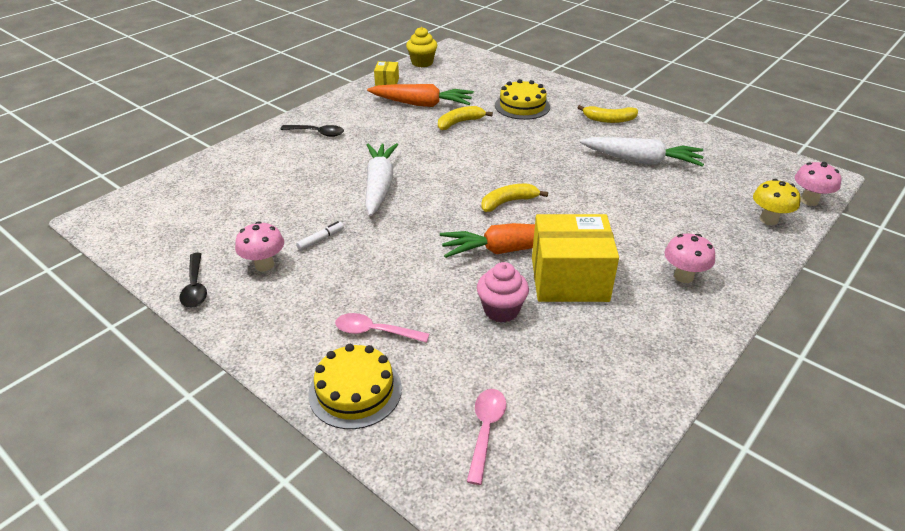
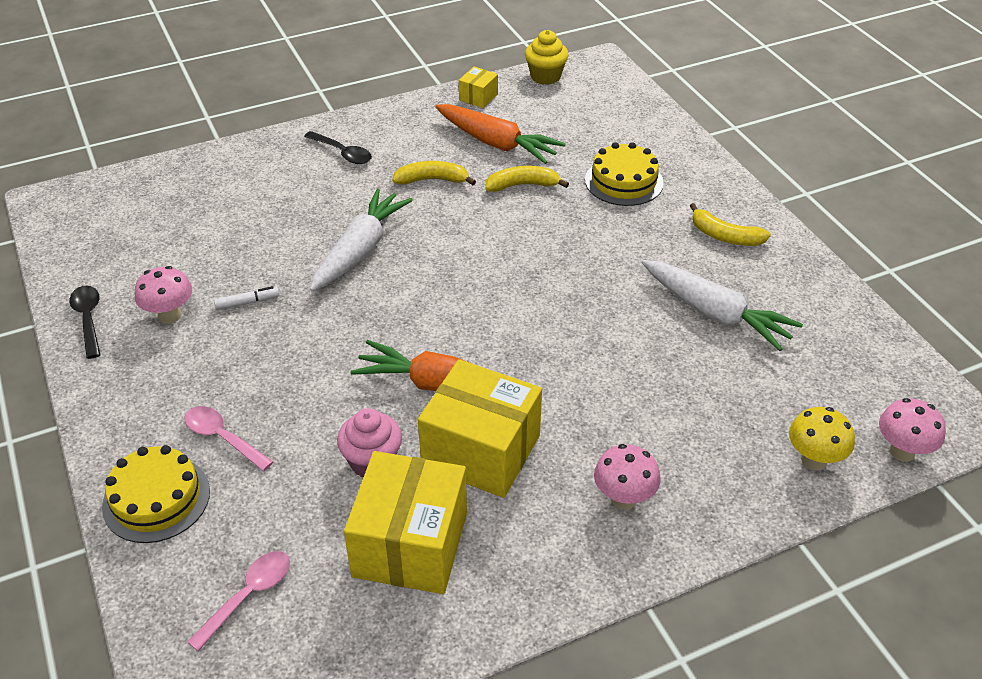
camera: 25 degrees right, 5 degrees up
black spoon [179,253,207,308] -> black spoon turned 150 degrees clockwise [69,286,100,359]
yellow banana [481,184,548,212] -> yellow banana moved to [392,161,476,185]
none -> yellow box [344,451,467,594]

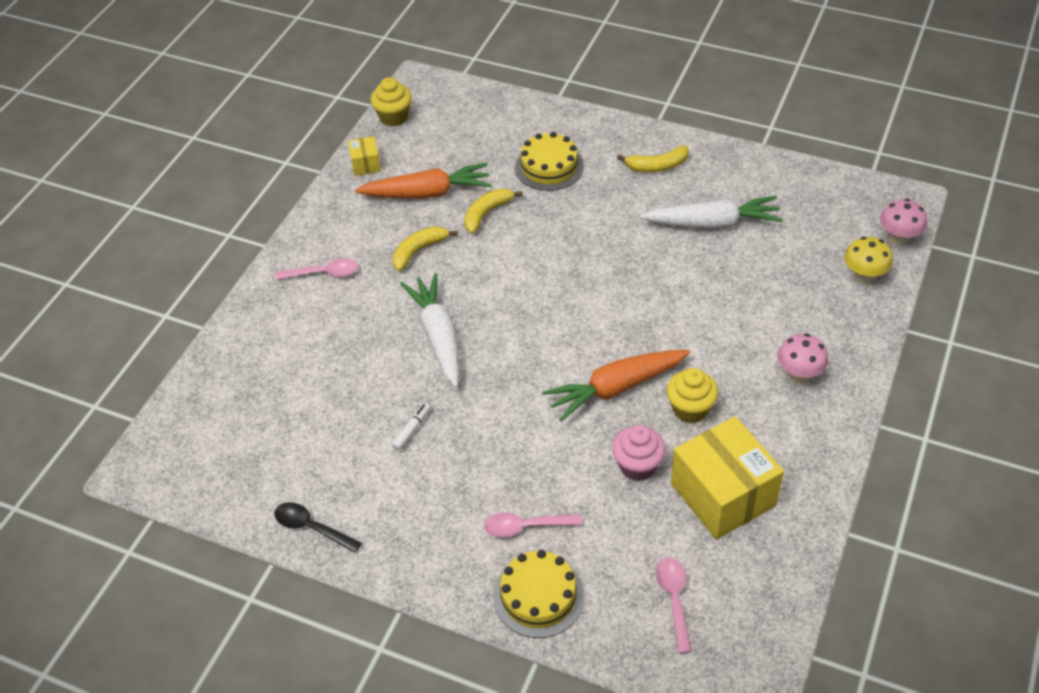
camera: 40 degrees left, 5 degrees up
pink mushroom [135,266,192,324] -> none
black spoon [304,131,372,164] -> pink spoon [275,259,358,280]
yellow box [418,359,542,498] -> yellow cupcake [667,368,718,423]

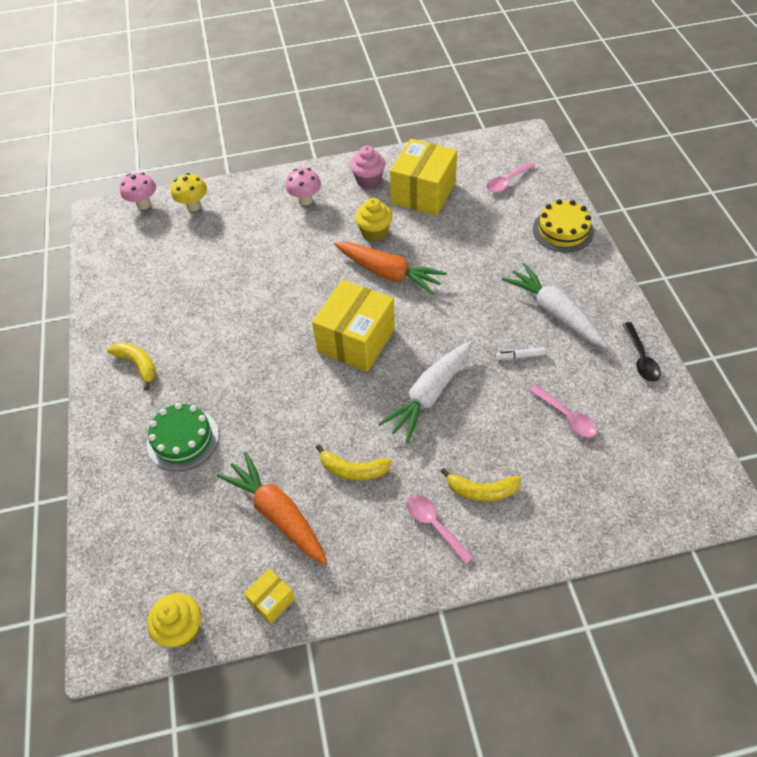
camera: 125 degrees left, 5 degrees up
yellow banana [464,189,523,234] -> yellow banana moved to [440,468,521,502]
pink spoon [484,513,582,537] -> pink spoon moved to [529,385,597,438]
yellow cake [515,132,584,191] -> green cake [147,403,219,471]
pink cupcake [612,425,666,481] -> pink cupcake moved to [350,146,385,189]
white carrot [640,196,783,229] -> white carrot moved to [502,263,607,348]
none -> yellow box [312,280,395,372]

